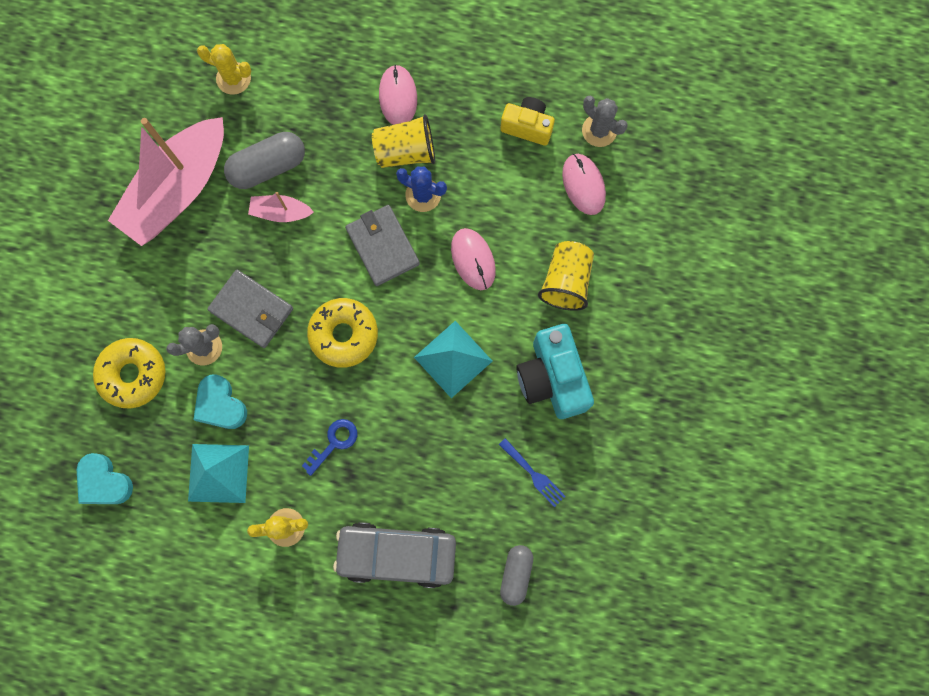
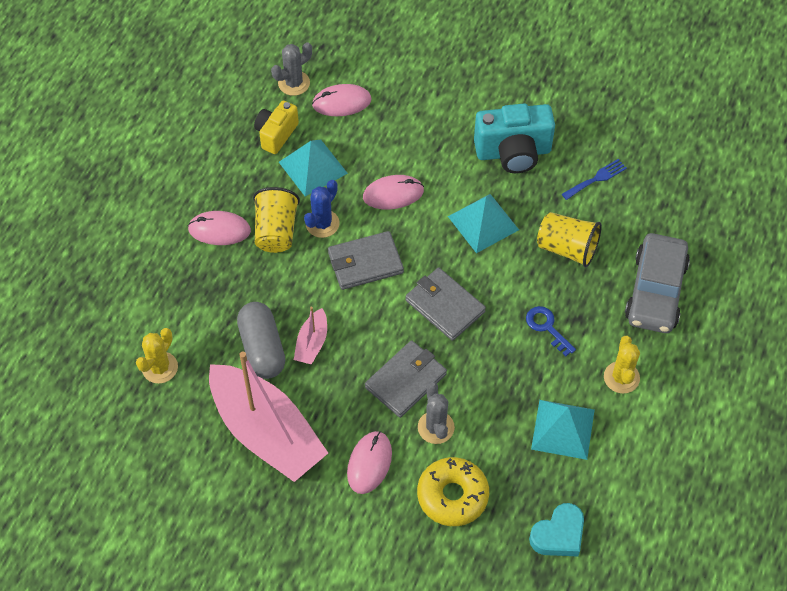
camera: 80 degrees left, 20 degrees down
turquoise heart [193,374,247,429] -> none
yellow donut [307,298,378,368] -> grey wallet [406,268,486,341]
grey capsule [500,545,533,606] -> none
yellow cup [538,241,594,311] -> yellow cup moved to [537,212,602,267]
none -> turquoise pyramid [279,140,348,196]
none -> pink mouse [347,431,392,494]

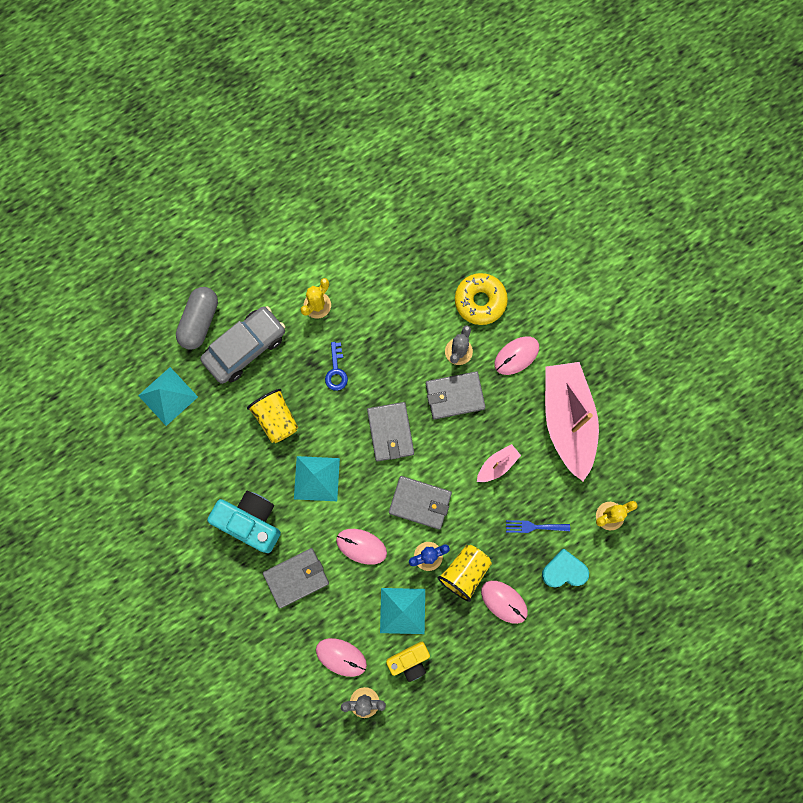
camera: 145 degrees left, 20 degrees up
grey capsule [237,302,285,379] -> grey capsule moved to [176,287,218,350]
turquoise heart [529,503,584,556] -> turquoise heart moved to [542,549,589,587]
turquoise pyramid [531,400,595,460] -> turquoise pyramid moved to [138,367,198,426]
blue fork [562,159,627,200] -> blue fork moved to [506,520,570,533]
none -> grey wallet [263,548,329,608]

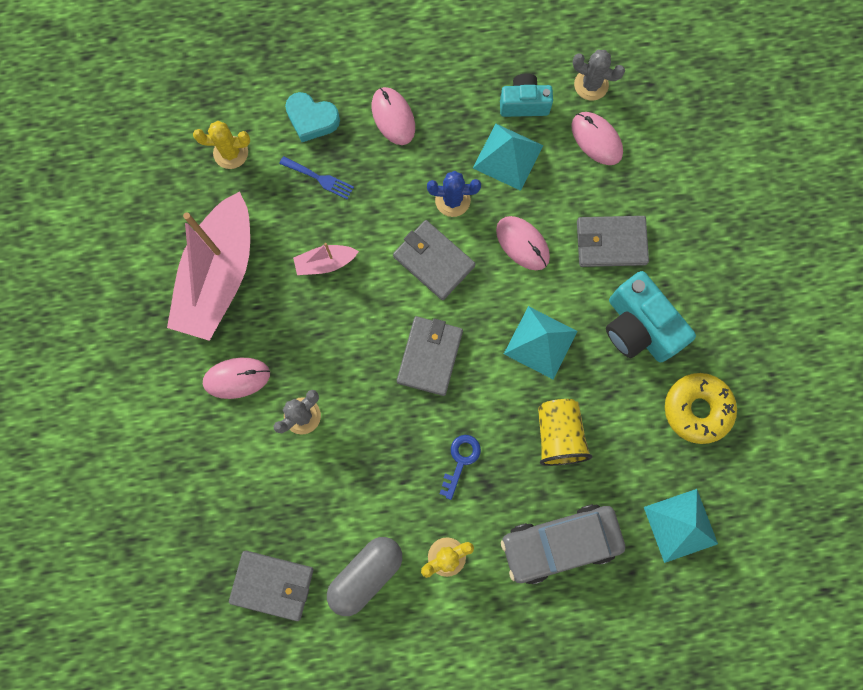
camera: 155 degrees left, 0 degrees up
grey capsule [176,287,218,350] -> grey capsule moved to [327,537,402,616]
yellow camera [386,642,430,682] -> turquoise camera [500,73,553,117]
grey wallet [426,371,486,419] -> grey wallet moved to [229,551,314,621]
yellow cup [437,545,492,602] -> none
yellow donut [455,273,508,325] -> yellow donut moved to [665,373,737,444]

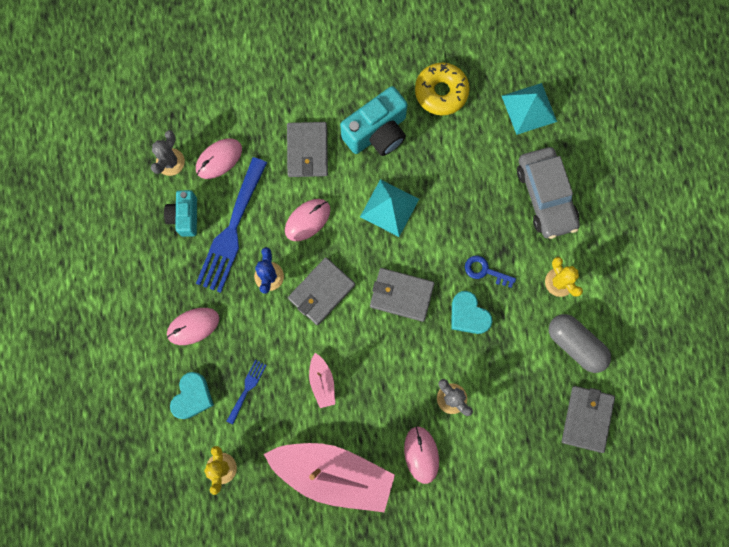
camera: 90 degrees left, 0 degrees up
turquoise pyramid [473,124,544,191] -> blue fork [196,157,267,293]
yellow cup [538,399,592,466] -> none
none -> turquoise heart [451,291,492,334]

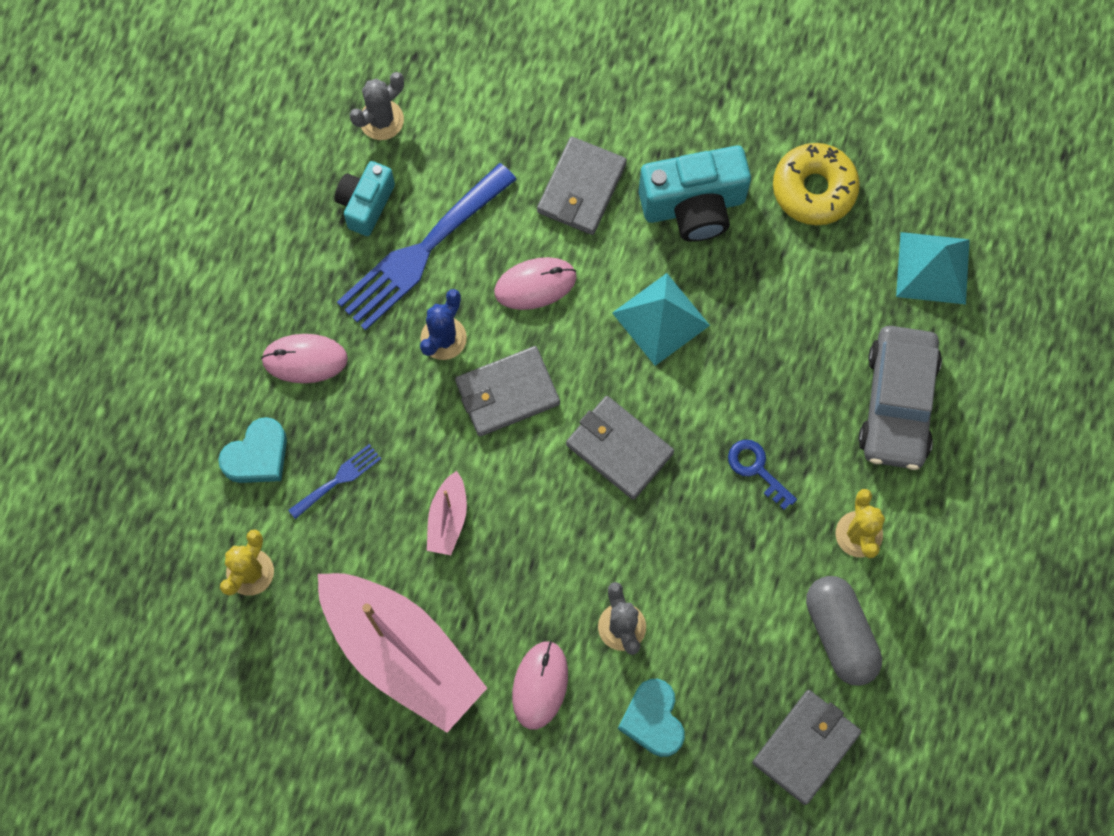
camera: 25 degrees right, 5 degrees down
pink mouse [196,138,242,179] -> none
turquoise heart [451,291,492,334] -> turquoise heart moved to [618,679,685,757]

